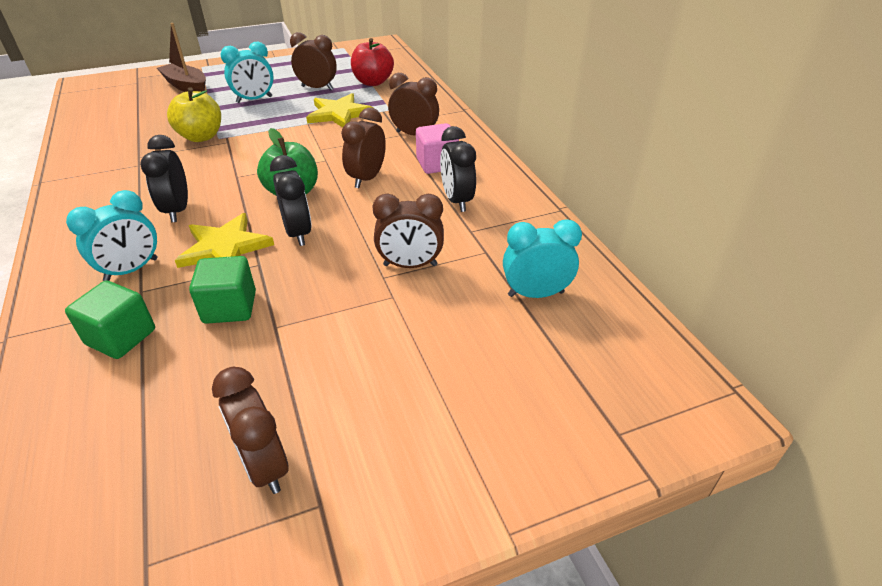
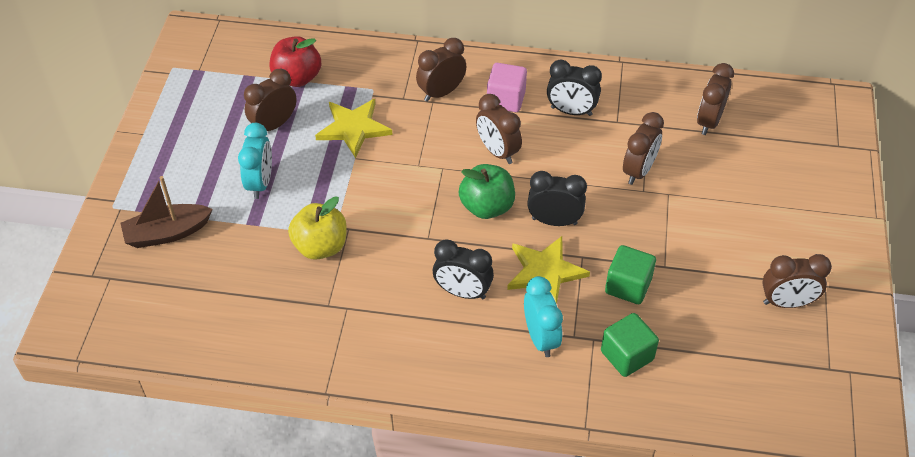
camera: 60 degrees left, 10 degrees up
turquoise clock [503,219,582,298] -> brown clock [697,63,734,135]

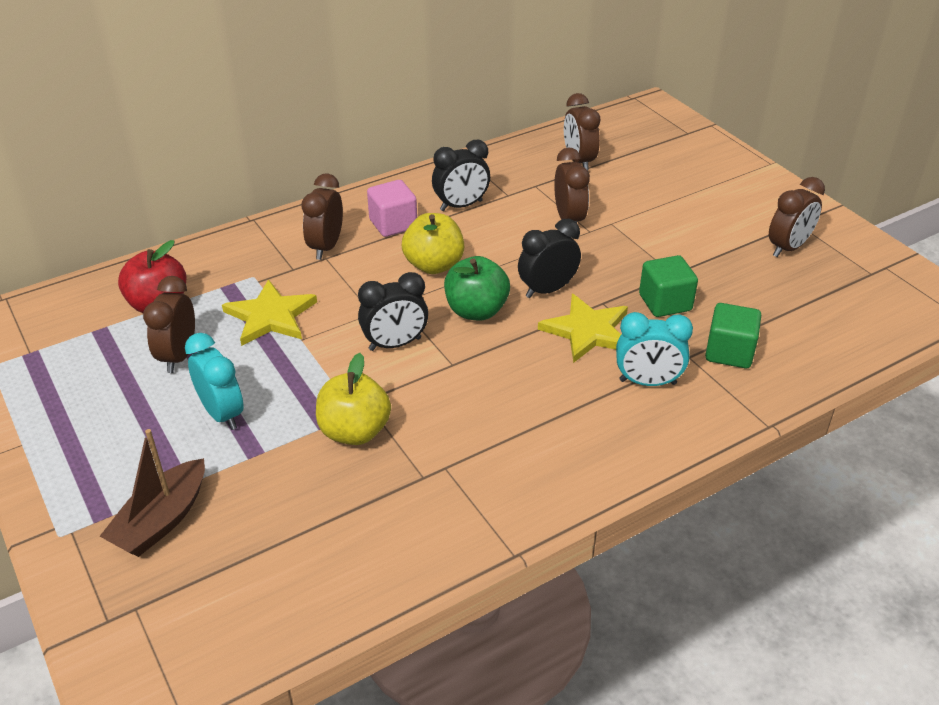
camera: 40 degrees left, 10 degrees down
black clock [433,239,494,299] -> black clock moved to [358,272,428,351]
brown clock [476,94,522,164] -> yellow apple [402,213,464,274]
turquoise clock [524,276,563,357] -> turquoise clock turned 150 degrees clockwise [616,312,693,386]

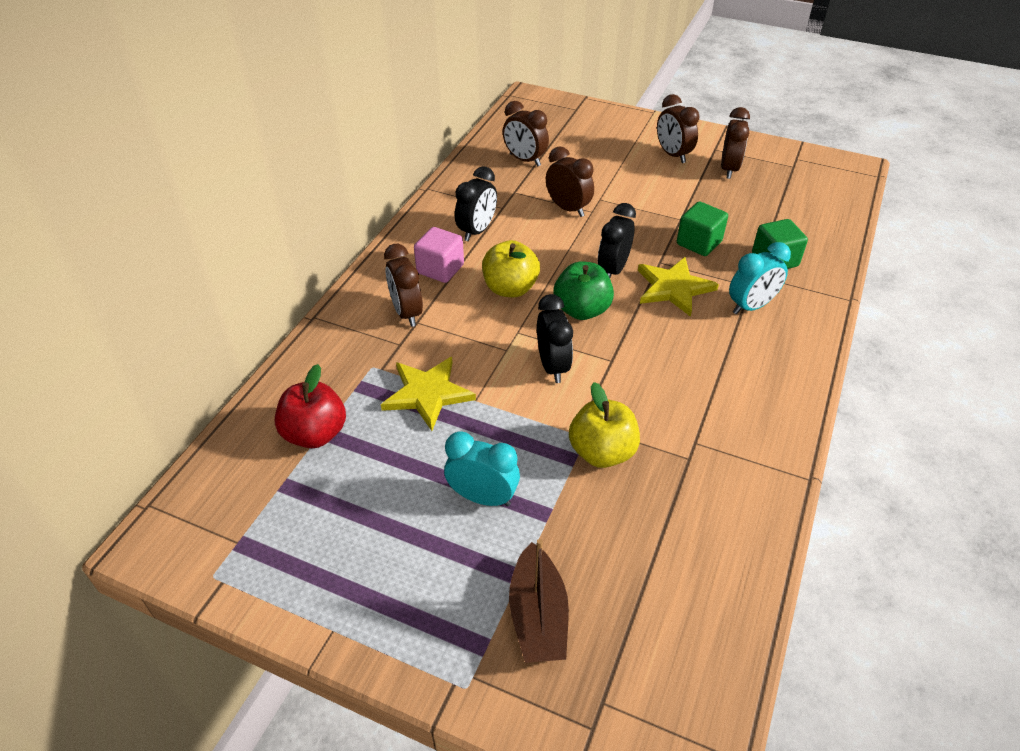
camera: 35 degrees left, 5 degrees up
brown clock [143,276,195,373] -> brown clock moved to [657,94,700,163]
black clock [358,272,428,351] -> black clock turned 45 degrees counterclockwise [537,294,573,383]

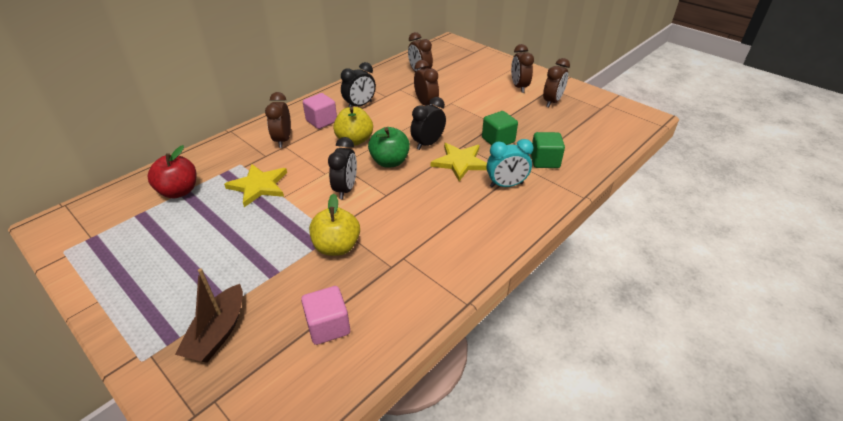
camera: 20 degrees right, 5 degrees down
turquoise clock [444,431,520,507] -> none
none -> pink cube [301,286,350,345]

